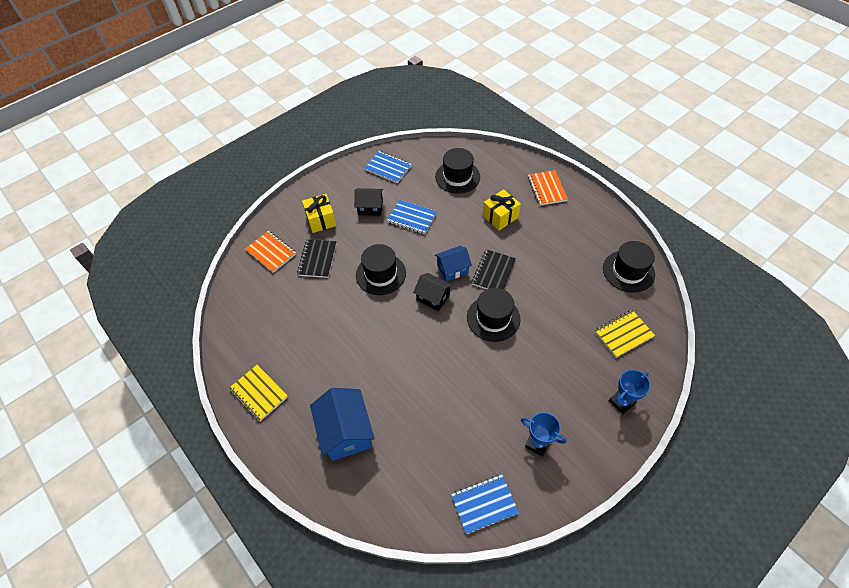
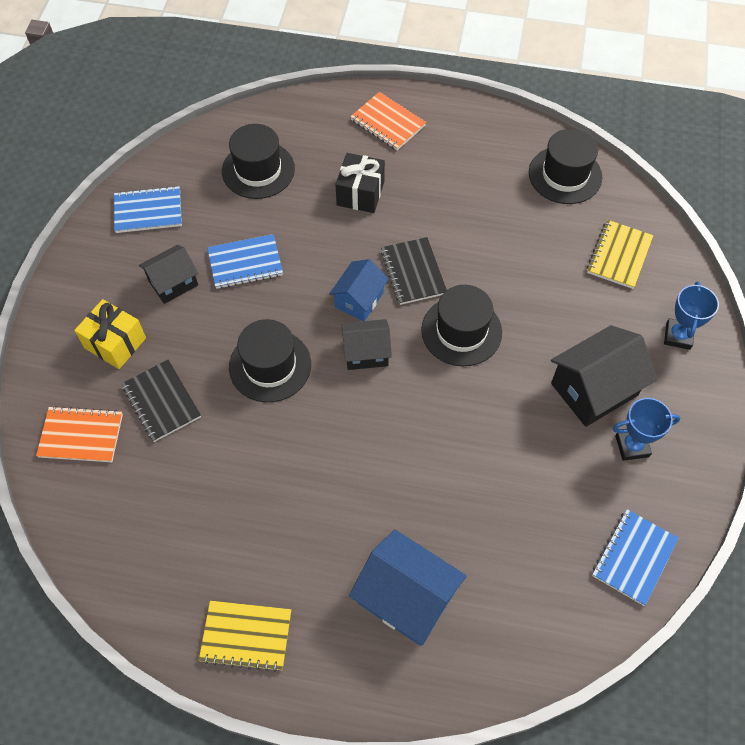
camera: 40 degrees left, 5 degrees up
yellow gift [483,189,521,230] -> black gift [335,153,385,213]
none -> black house [551,325,657,427]

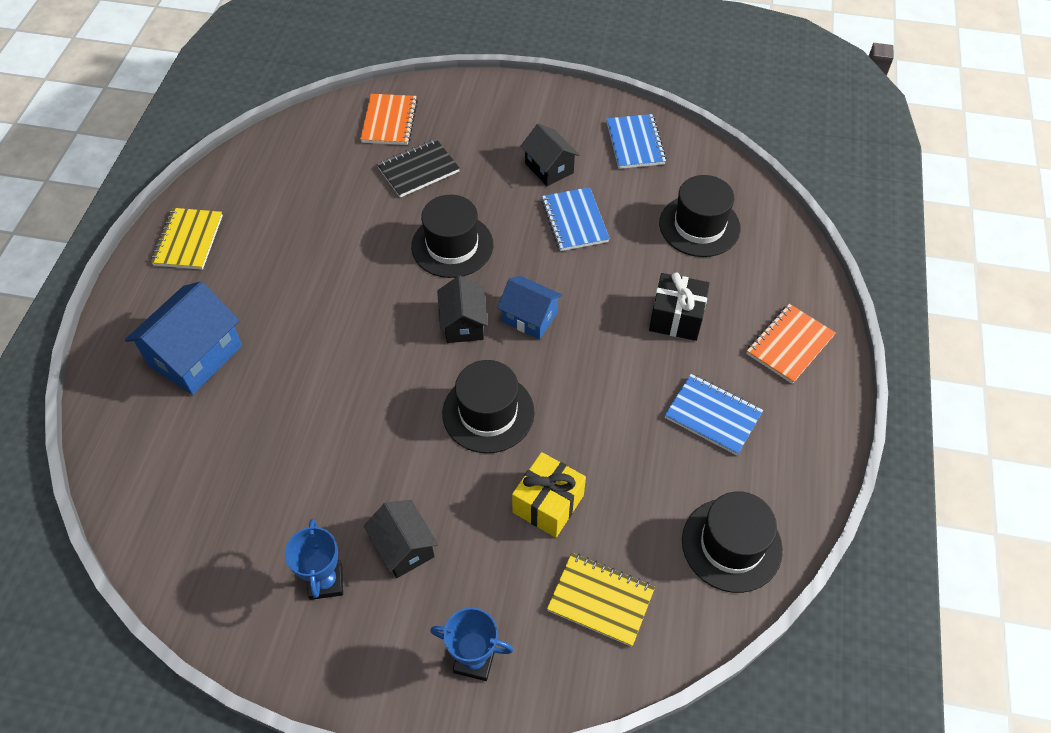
camera: 90 degrees right, 5 degrees down
yellow gift [74,299,146,369] -> yellow gift moved to [512,452,586,538]
black notebook [381,237,447,305] -> none
black house [551,325,657,427] -> black house [364,500,438,578], size x0.62
blue notebook [592,509,679,606] -> blue notebook moved to [665,374,763,455]

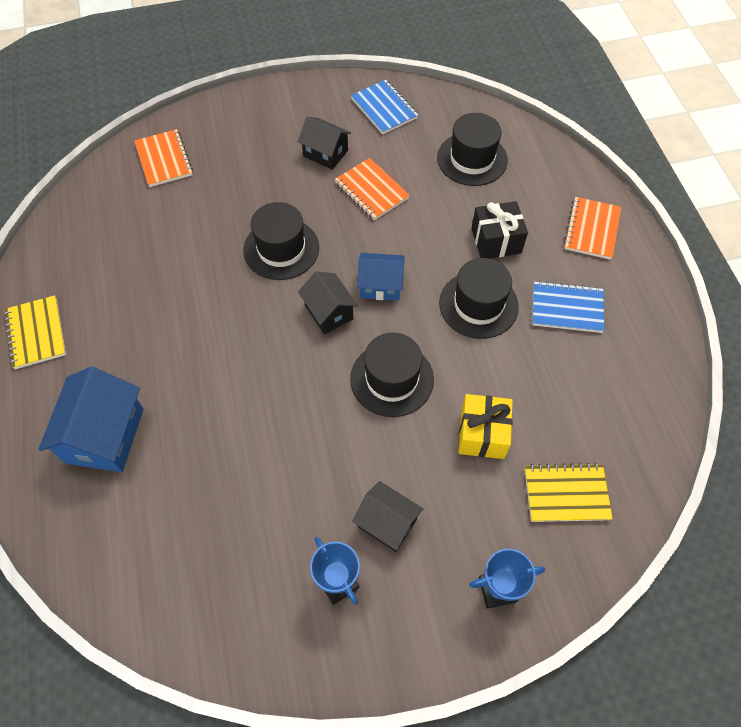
camera: 25 degrees left, 5 degrees up
black notebook [377,139,460,198] -> none
blue notebook [542,187,610,251] -> orange notebook [335,158,410,220]
black hat [682,491,783,593] -> black hat moved to [439,258,519,339]

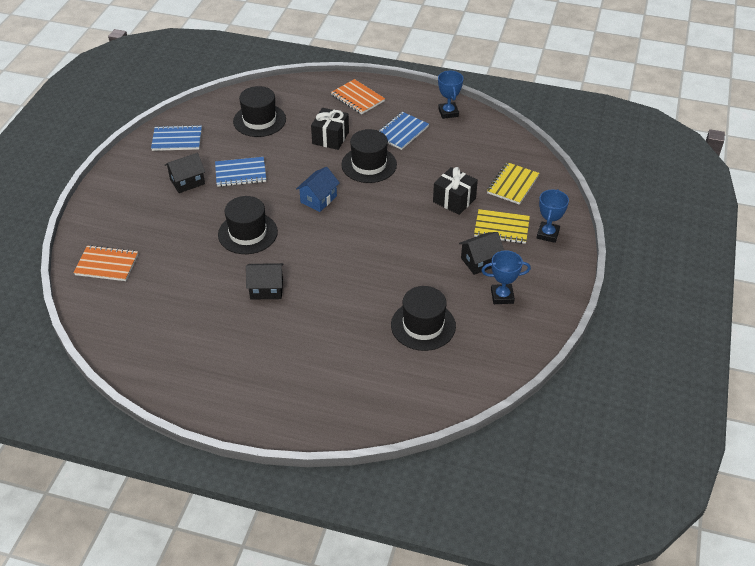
camera: 60 degrees left, 15 degrees down
yellow notebook [4,295,66,369] -> yellow notebook moved to [474,209,530,244]
blue house [38,367,144,472] -> none
black house [298,271,358,334] -> black house moved to [246,263,284,300]
orange notebook [335,158,410,220] -> blue notebook [215,157,266,187]
black hat [350,332,434,417] -> black hat moved to [391,286,456,351]
yellow gift [458,394,513,459] -> black gift [433,167,478,215]
none -> blue trophy [438,71,464,119]

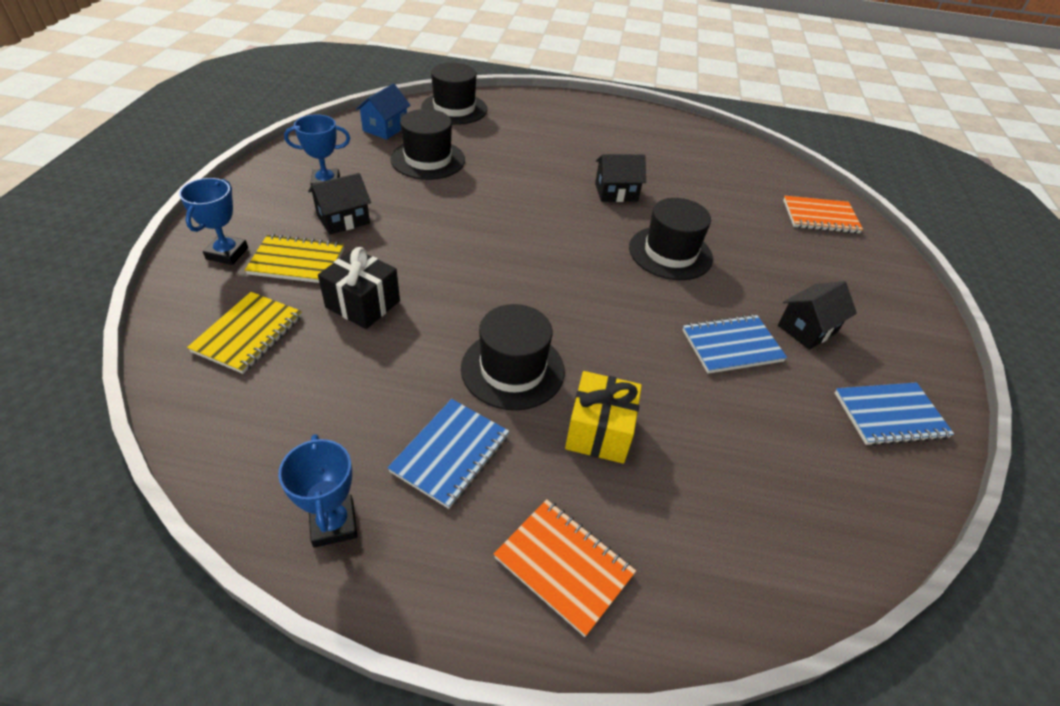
camera: 170 degrees right, 0 degrees up
black hat [233,86,286,137] -> black hat moved to [421,63,487,125]
blue house [296,167,340,212] -> blue house moved to [356,83,411,140]
black gift [311,108,349,150] -> yellow gift [565,371,642,464]

